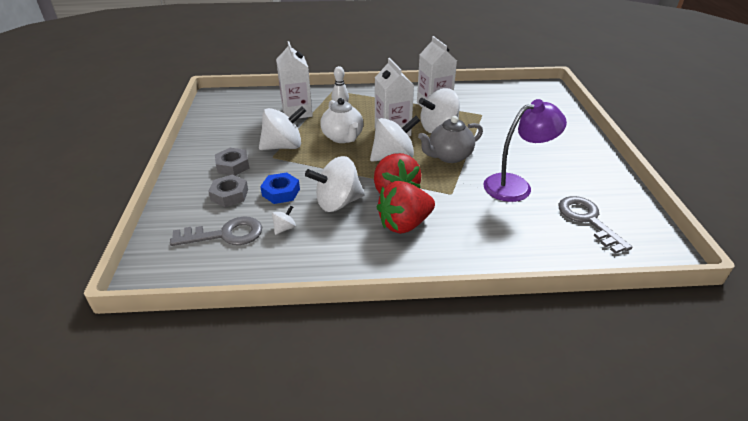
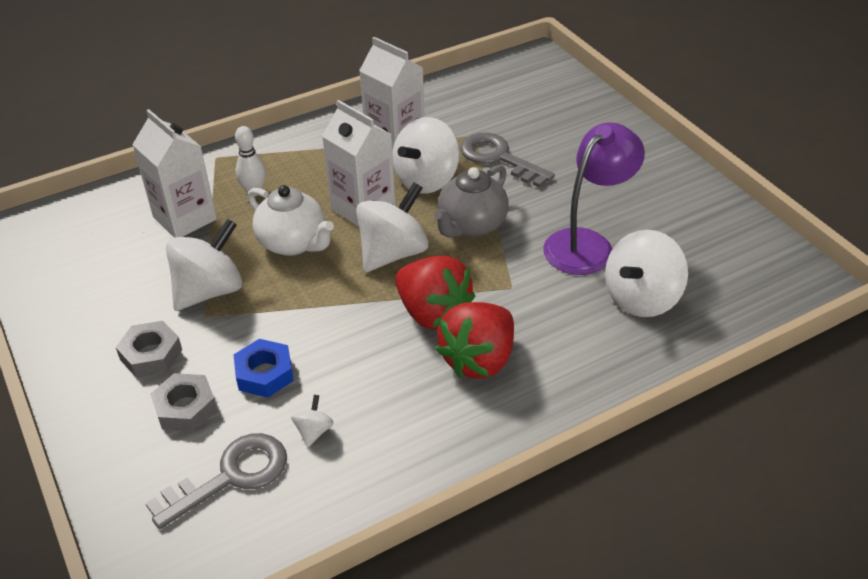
camera: 25 degrees left, 5 degrees up
white spinning top [305,156,365,212] -> white spinning top moved to [605,230,688,317]
grey key [559,196,632,254] -> grey key moved to [460,133,555,188]

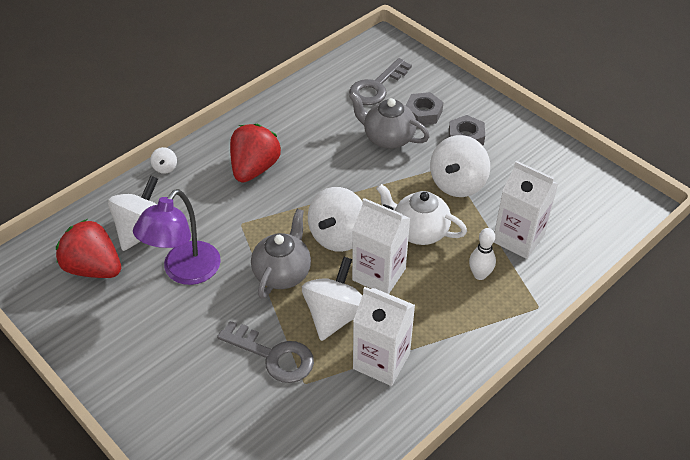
camera: 165 degrees right, 5 degrees up
blue nut [233,339,294,398] -> grey teapot [349,92,430,149]
white spinning top [291,395,333,447] -> white spinning top moved to [150,147,177,174]
red strawberry [395,256,475,330] -> red strawberry moved to [56,219,121,278]

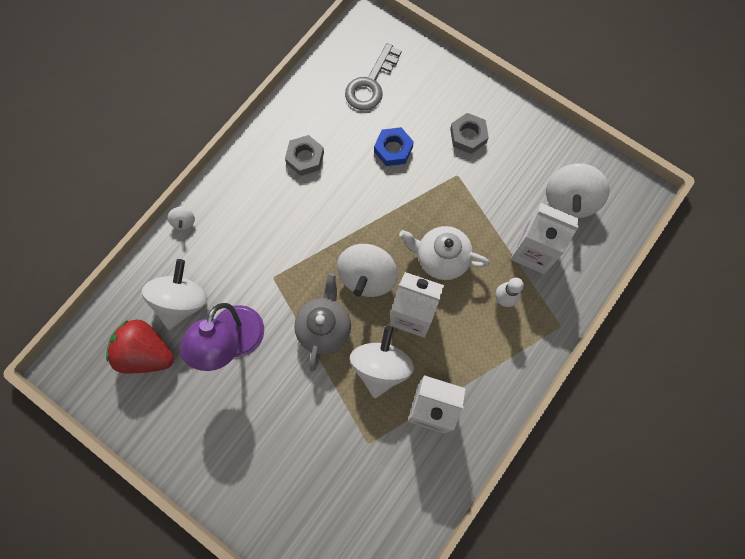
camera: 10 degrees left, 25 degrees up
grey key [217,321,314,383] -> none
red strawberry [230,124,281,183] -> none
grey teapot [349,92,430,149] -> blue nut [374,127,414,166]
grey nut [405,92,443,125] -> grey nut moved to [285,135,324,176]
white spinning top [430,135,490,197] -> white spinning top moved to [546,163,610,218]

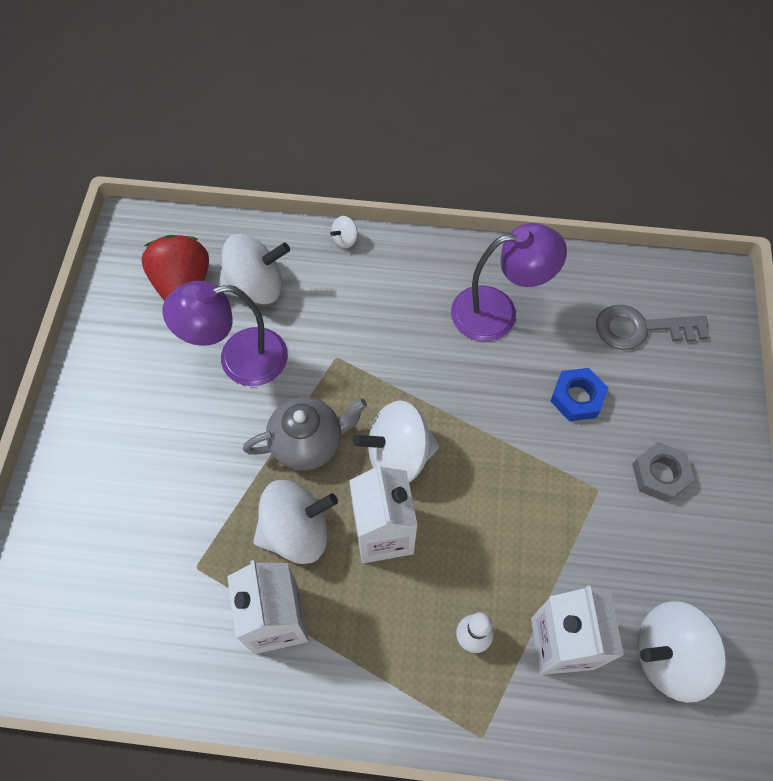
camera: 60 degrees right, 10 degrees down
grey nut [285,135,324,176] -> purple lamp [451,223,567,341]
white teapot [399,226,490,280] -> none

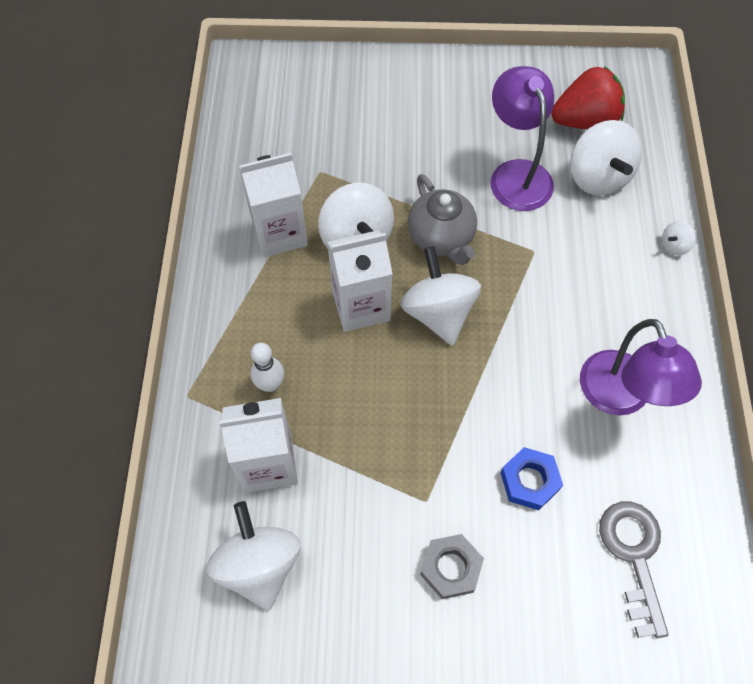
camera: 85 degrees right, 0 degrees up
white spinning top [330,216,357,249] -> white spinning top turned 75 degrees counterclockwise [662,221,696,255]

